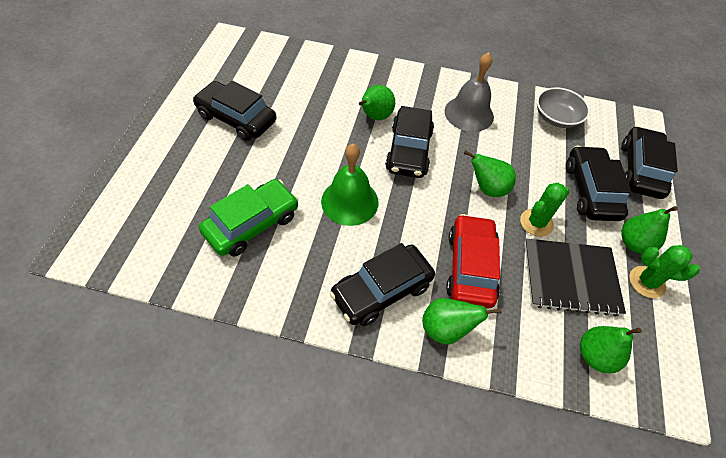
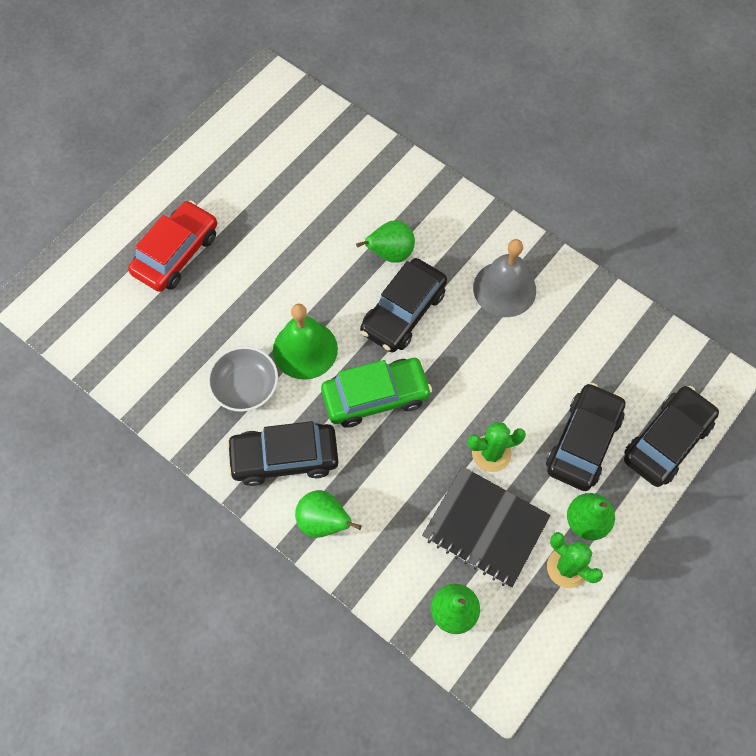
camera: 30 degrees right, 10 degrees up
black car [193,80,277,141] -> none
green car [199,179,299,257] -> green car moved to [321,358,432,428]
red car [446,214,500,309] -> red car moved to [128,201,217,292]
green pear [464,150,516,197] -> none
grey bowl [537,87,590,128] -> grey bowl moved to [207,346,278,412]

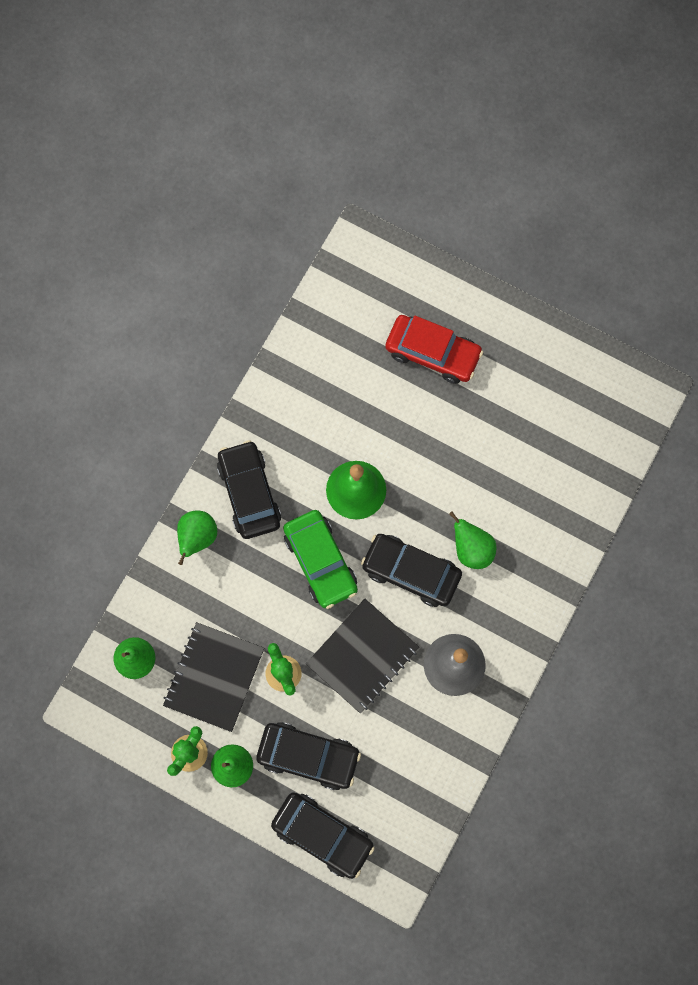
camera: 80 degrees right, 10 degrees up
grey bowl [207,346,278,412] -> none
none -> black notebook [306,599,419,713]

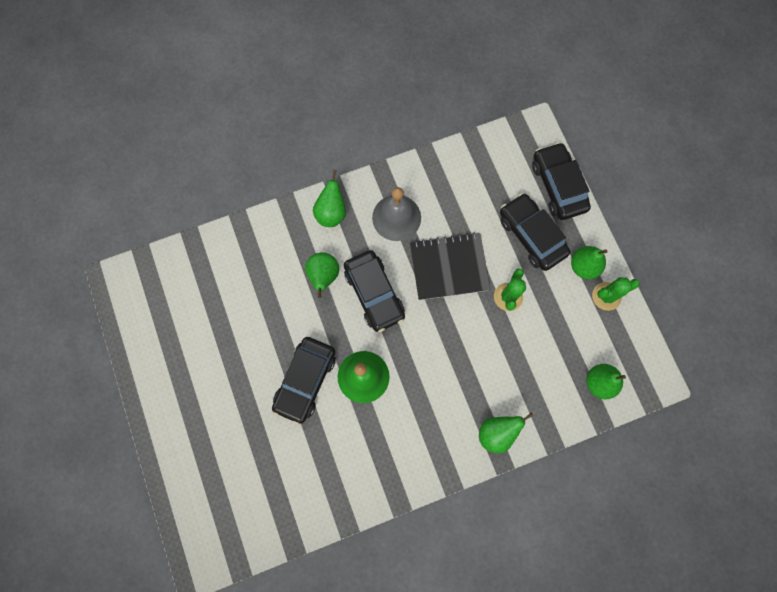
camera: 140 degrees left, 0 degrees up
black notebook [163,622,264,732] -> none
black car [217,440,281,539] -> black car moved to [272,337,336,425]
green car [283,510,358,609] -> none
red car [385,315,483,384] -> none
none -> green pear [313,170,346,227]

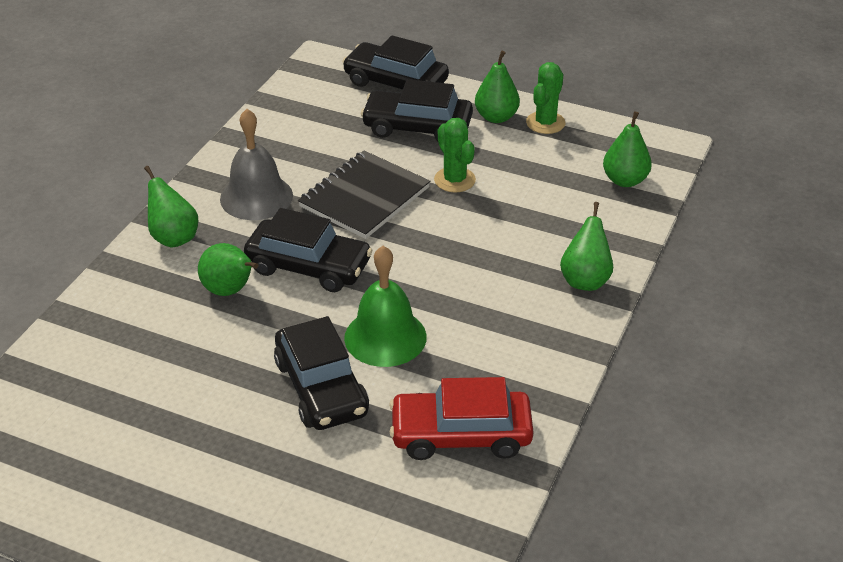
camera: 45 degrees left, 35 degrees down
none -> red car [389,377,534,460]

